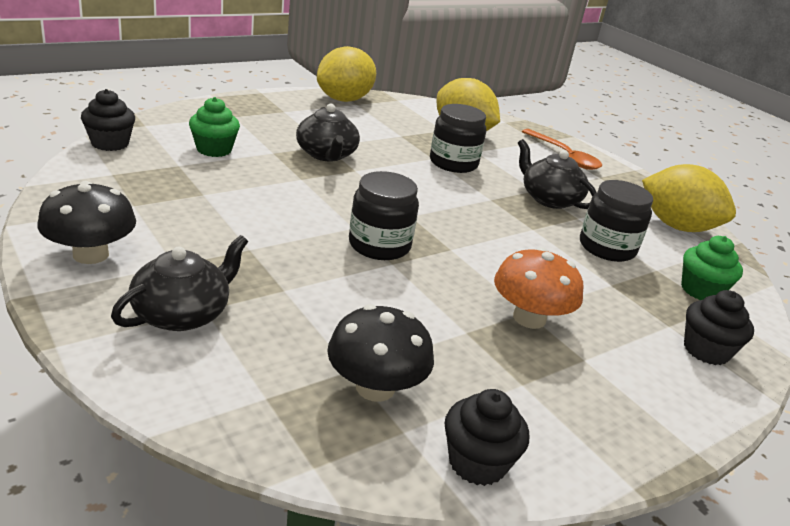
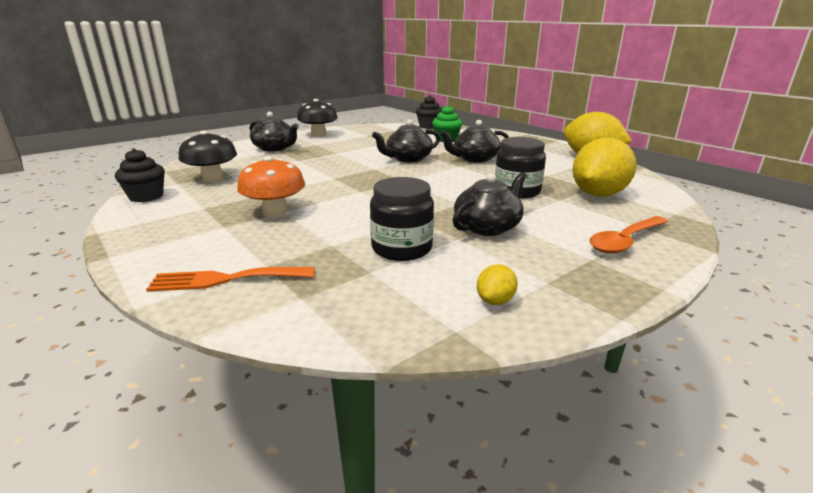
camera: 90 degrees right, 5 degrees down
black jar [349,171,419,260] -> none
yellow lemon [642,164,736,232] -> yellow lemon [477,264,518,305], size x0.43
green cupcake [681,236,743,300] -> none
black cupcake [684,290,754,365] -> orange fork [146,267,315,292]
none -> black teapot [372,120,440,162]

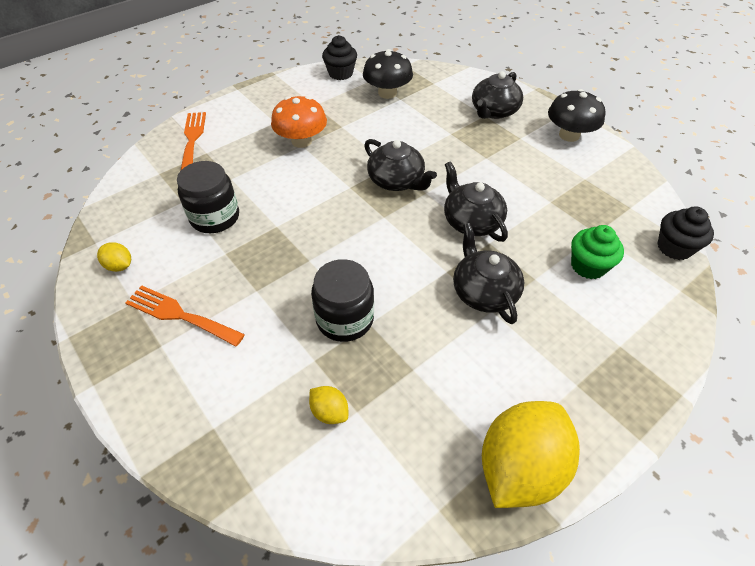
camera: 90 degrees right, 25 degrees up
black teapot [453,172,527,236] -> black teapot moved to [364,139,437,191]
yellow lemon [572,138,637,197] -> yellow lemon [309,386,348,424], size x0.43
orange spoon [589,216,668,254] -> none
none -> orange fork [125,285,245,347]

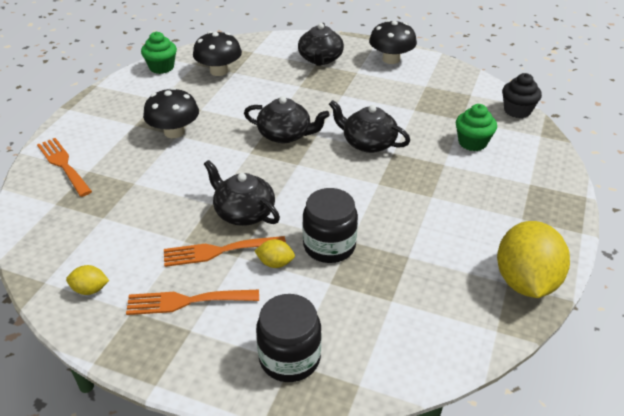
camera: 30 degrees left, 10 degrees down
black jar [177,161,239,233] -> black jar moved to [256,294,321,382]
orange mushroom [271,96,327,148] -> black mushroom [143,87,199,138]
yellow lemon [309,386,348,424] -> yellow lemon moved to [255,239,295,268]
black cupcake [322,35,357,80] -> green cupcake [141,32,177,74]
black teapot [453,223,524,324] -> black teapot moved to [204,160,280,226]
none -> orange fork [164,236,286,267]

